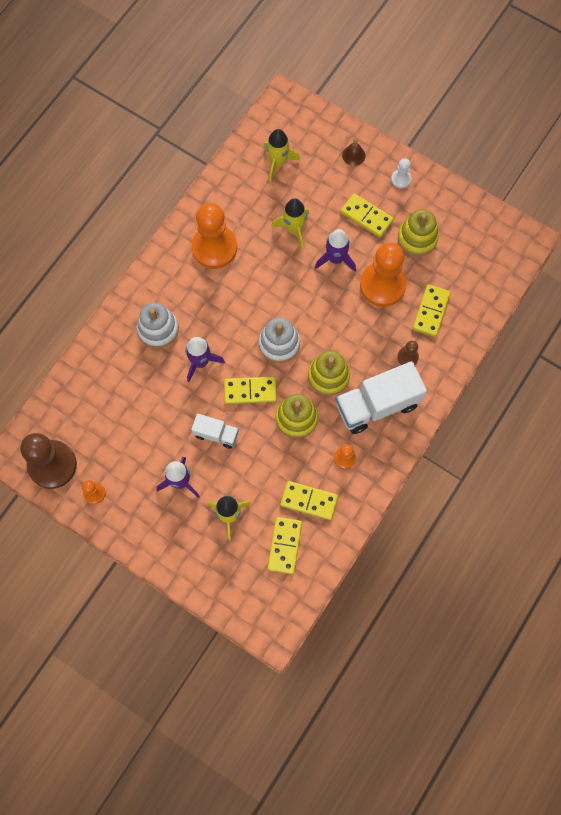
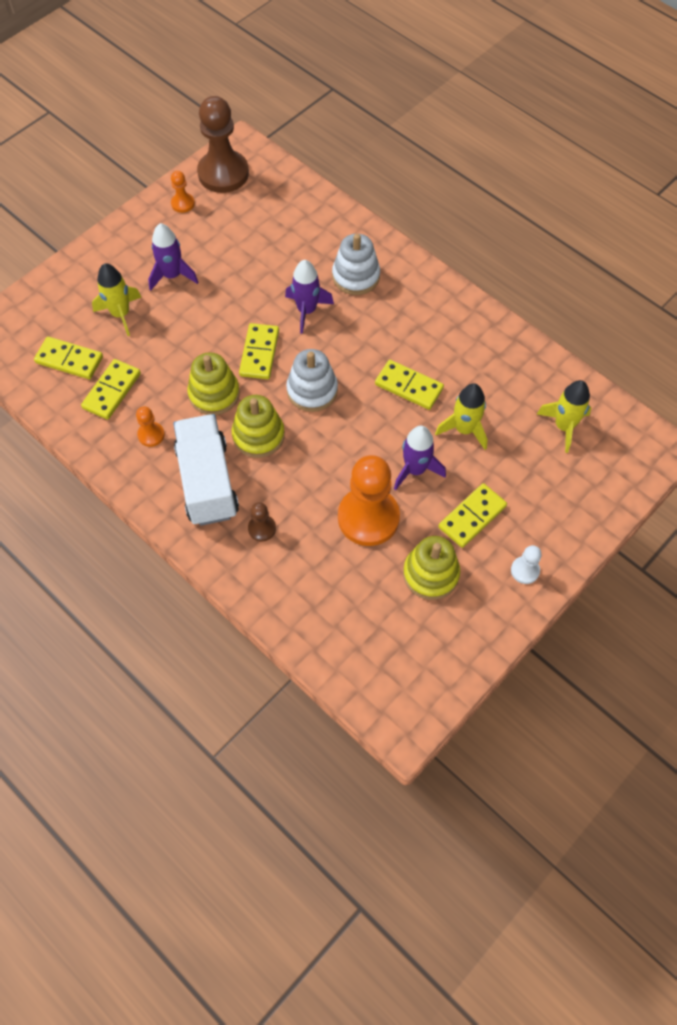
camera: 100 degrees right, 10 degrees down
orange pawn [191,203,237,269] -> none
white truck [191,413,239,449] -> none
brown bell [342,138,366,166] -> none
yellow domino [413,284,451,337] -> yellow domino moved to [375,360,444,410]

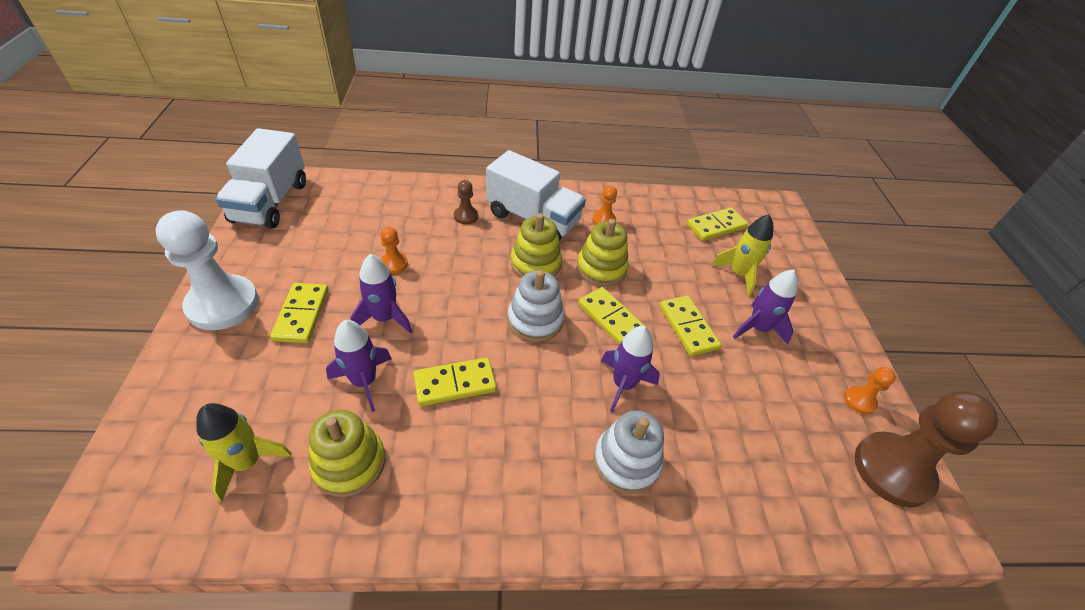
camera: 130 degrees right, 15 degrees down
yellow domino [81,359,141,420] -> yellow domino moved to [659,296,721,356]
orange pawn [338,455,400,546] -> orange pawn [380,226,408,274], size x0.45
yellow stacking toy [403,536,460,600] -> yellow stacking toy moved to [309,410,386,497]
yellow rocket [435,383,488,450] -> purple rocket [326,320,392,412]
white pawn [511,545,542,584] -> white pawn [155,210,258,330], size x2.22
none -> white truck [216,128,306,229]

